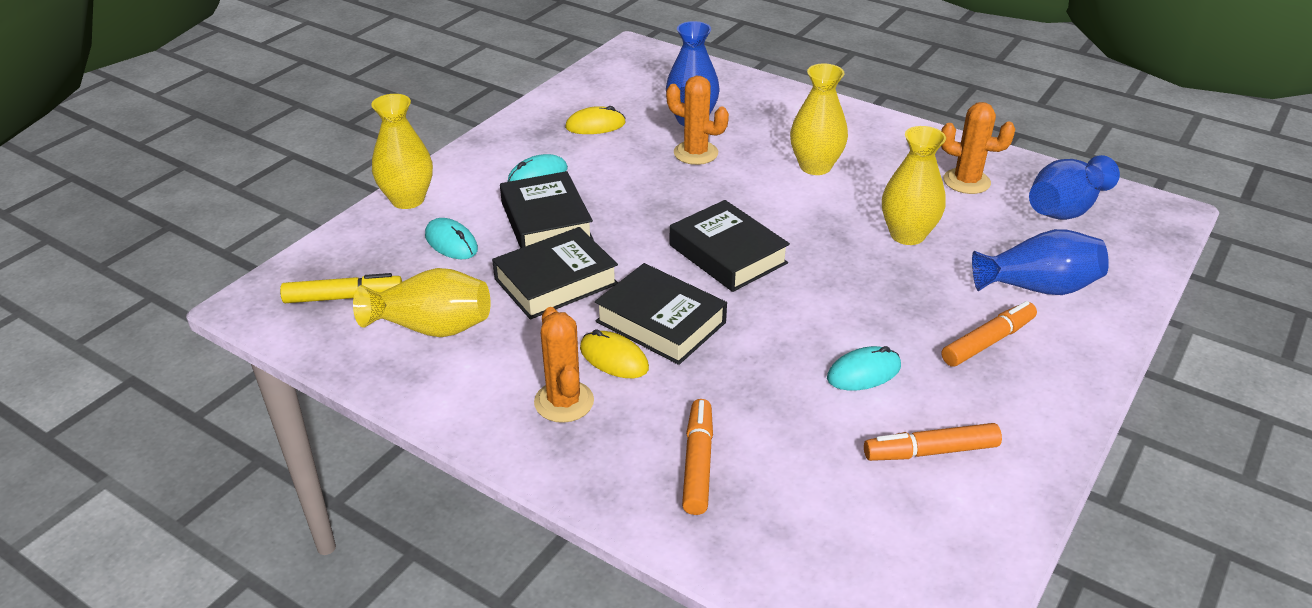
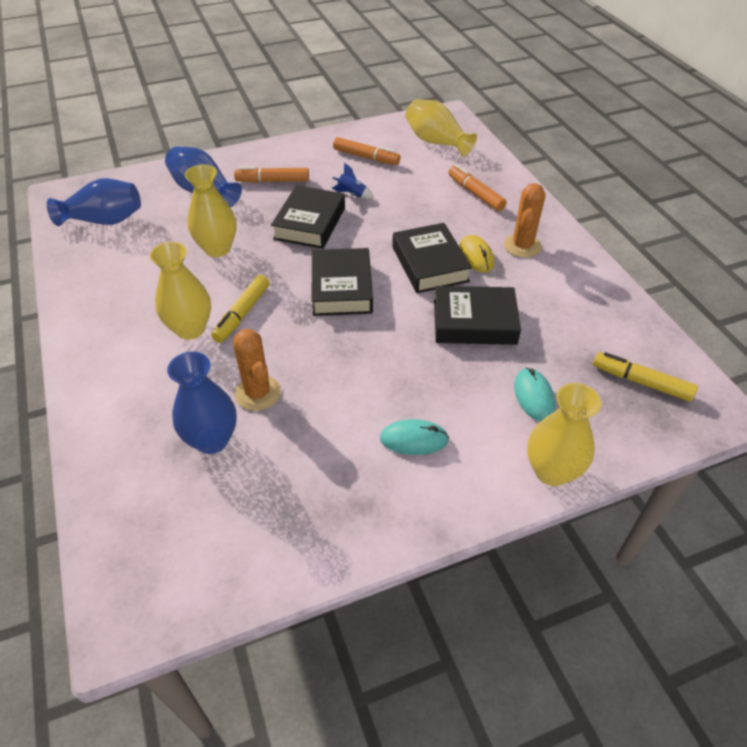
camera: 145 degrees left, 10 degrees up
yellow vase [353,268,491,337] -> yellow vase moved to [405,99,477,157]
black book [500,171,594,248] -> black book moved to [271,185,345,249]
yellow mouse [565,106,626,134] -> none
orange marker [682,399,713,515] -> orange marker turned 105 degrees clockwise [449,165,507,211]
turquoise mouse [827,346,901,390] -> blue rocket [331,163,374,199]
orange cactus [941,102,1015,194] -> none
none -> yellow marker [211,275,270,343]

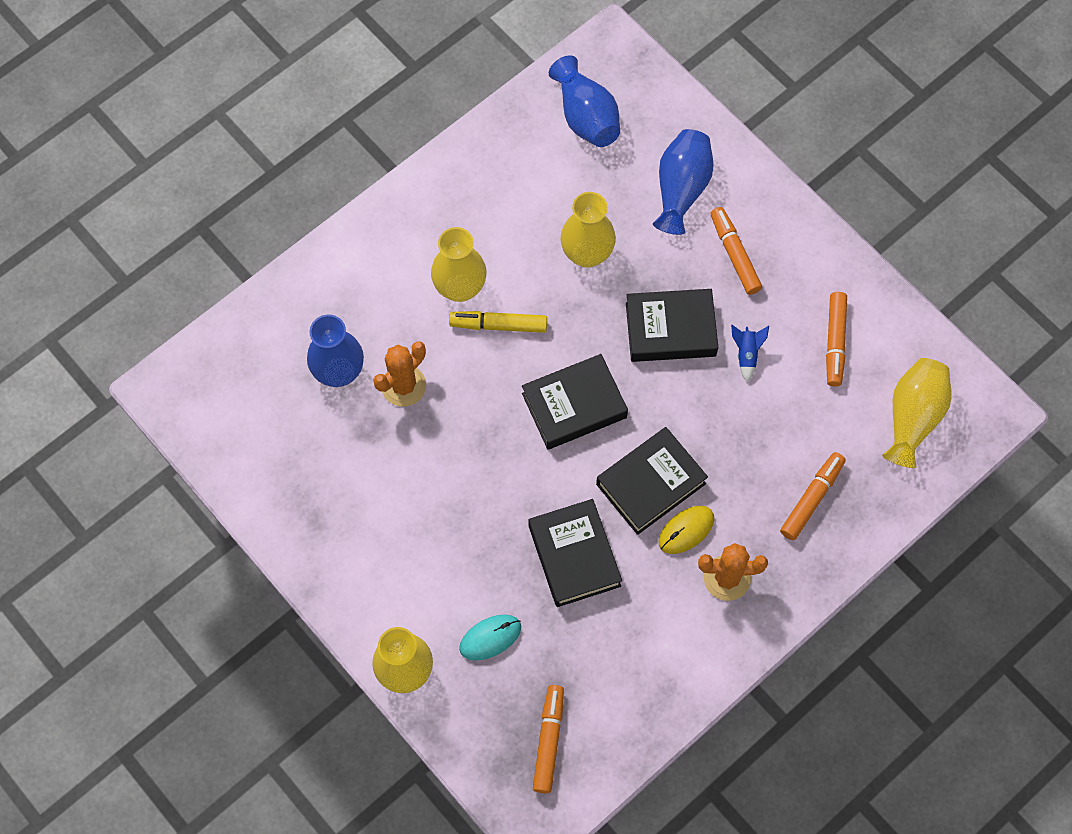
camera: 70 degrees right, 20 degrees up
turquoise mouse [380,419,449,455] -> none
yellow marker [593,352,698,402] -> orange marker [533,685,564,793]

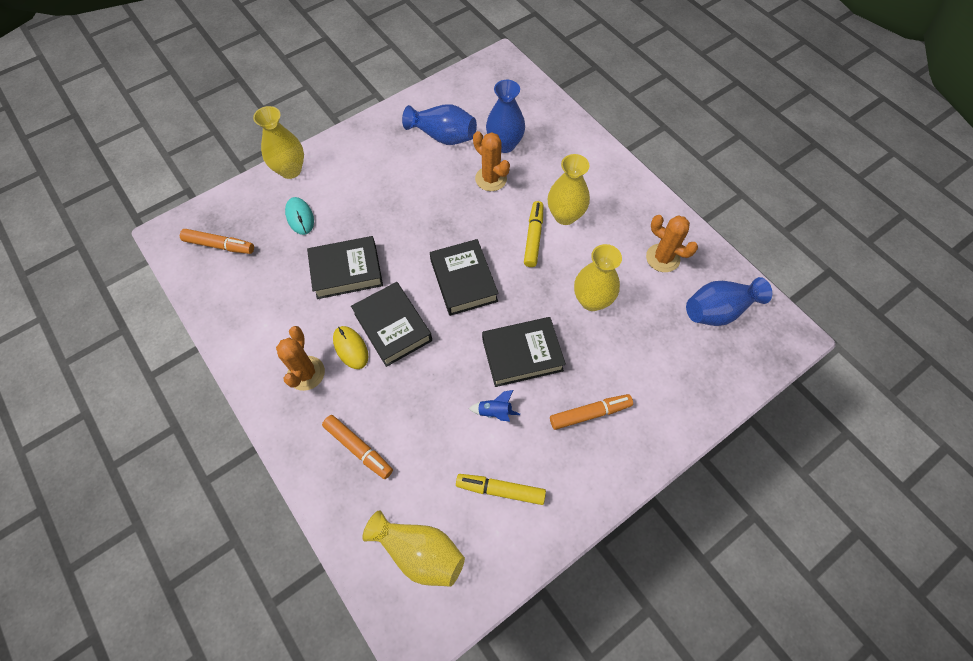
camera: 95 degrees right, 5 degrees down
black book [626,289,719,362] -> black book turned 75 degrees clockwise [482,317,566,387]
blue vase [653,129,714,235] -> blue vase moved to [402,104,477,145]
orange marker [826,292,847,387] -> yellow marker [456,474,546,505]
none -> orange cactus [646,215,698,272]

